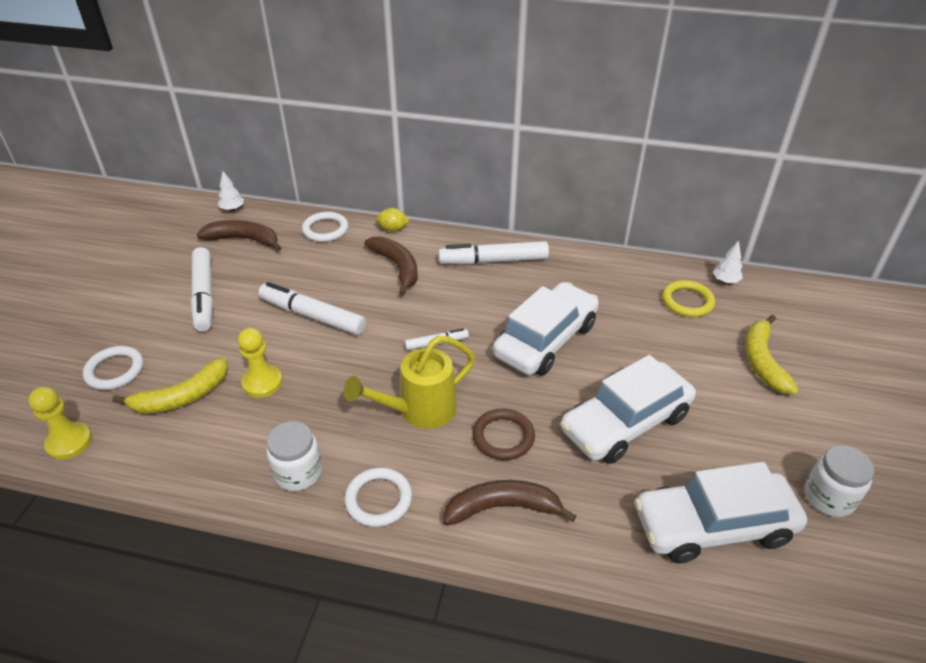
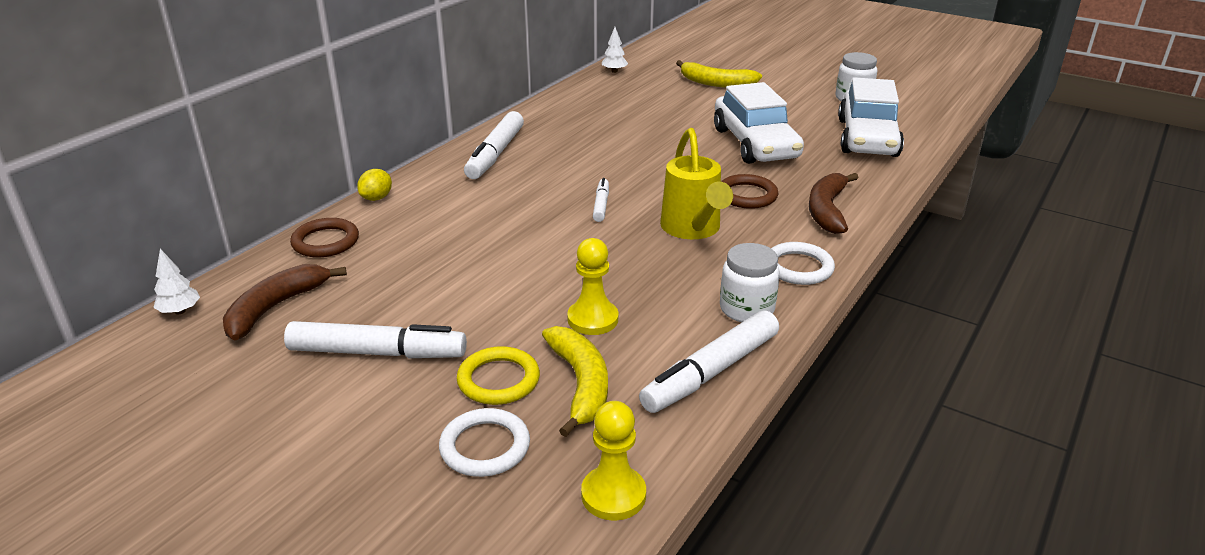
camera: 70 degrees left, 10 degrees down
white marker [258,282,366,335] -> white marker moved to [639,310,779,413]
white ring [302,212,348,242] -> brown ring [290,218,359,257]
brown banana [365,237,418,296] -> none
white car [493,282,599,376] -> none
yellow ring [662,280,715,317] -> yellow ring moved to [457,346,540,405]

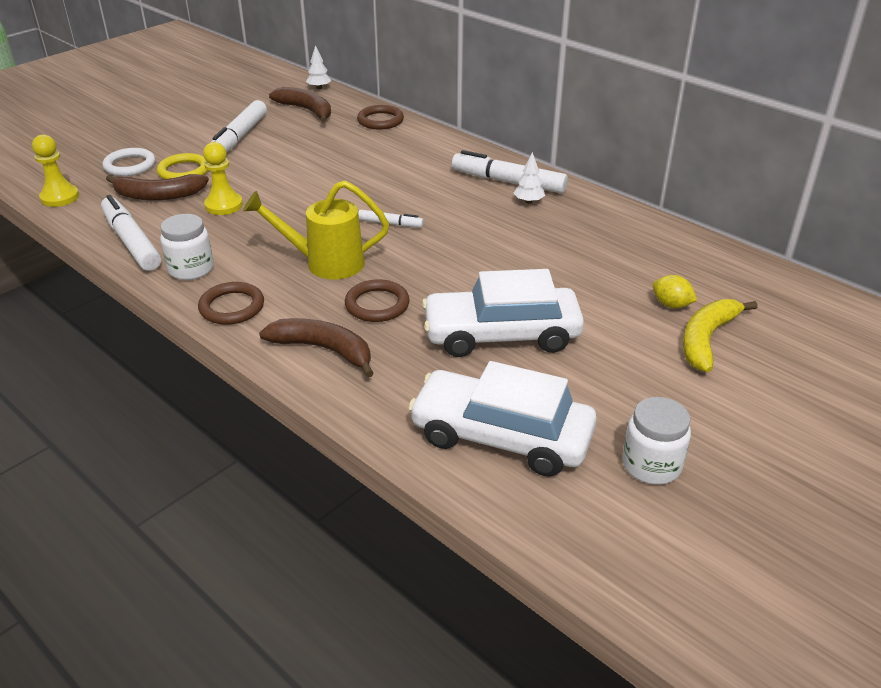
camera: 100 degrees right, 5 degrees up
yellow lemon [357,169,392,201] -> yellow lemon moved to [653,275,697,308]
yellow banana [542,326,608,437] -> brown banana [106,174,209,201]
white tree [602,27,628,73] -> white tree moved to [514,152,545,204]
white ring [771,242,835,285] -> brown ring [198,282,264,325]

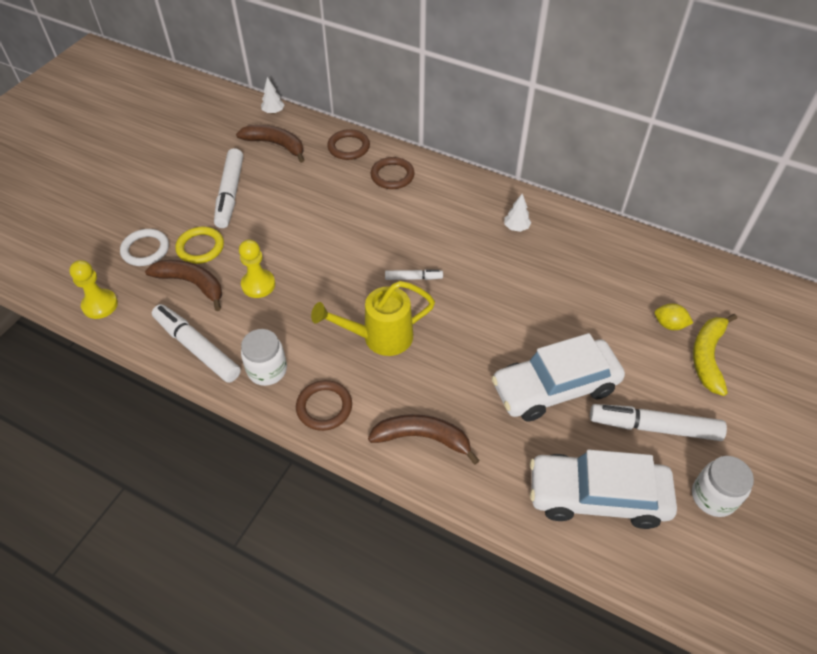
camera: 15 degrees left, 15 degrees up
brown banana [106,174,209,201] -> brown banana turned 135 degrees counterclockwise [145,260,222,311]
brown ring [345,279,410,322] -> brown ring moved to [371,157,414,189]
white marker [452,150,568,194] -> white marker moved to [590,404,727,441]

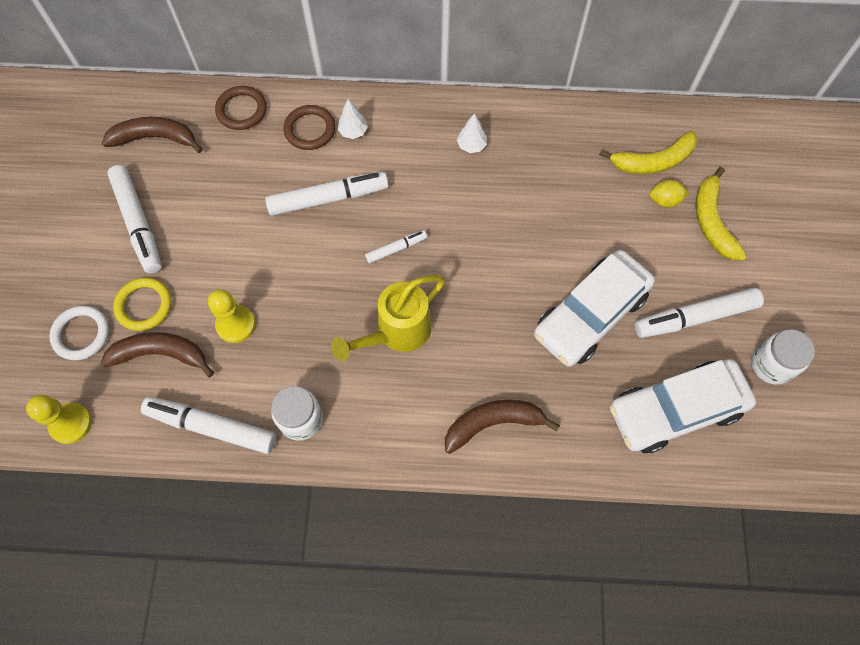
camera: 25 degrees left, 15 degrees up
white tree [261,77,284,114] -> white tree moved to [337,99,368,139]
brown ring [296,380,352,431] -> none
none -> white marker [265,172,389,216]
none -> yellow banana [599,131,697,174]

